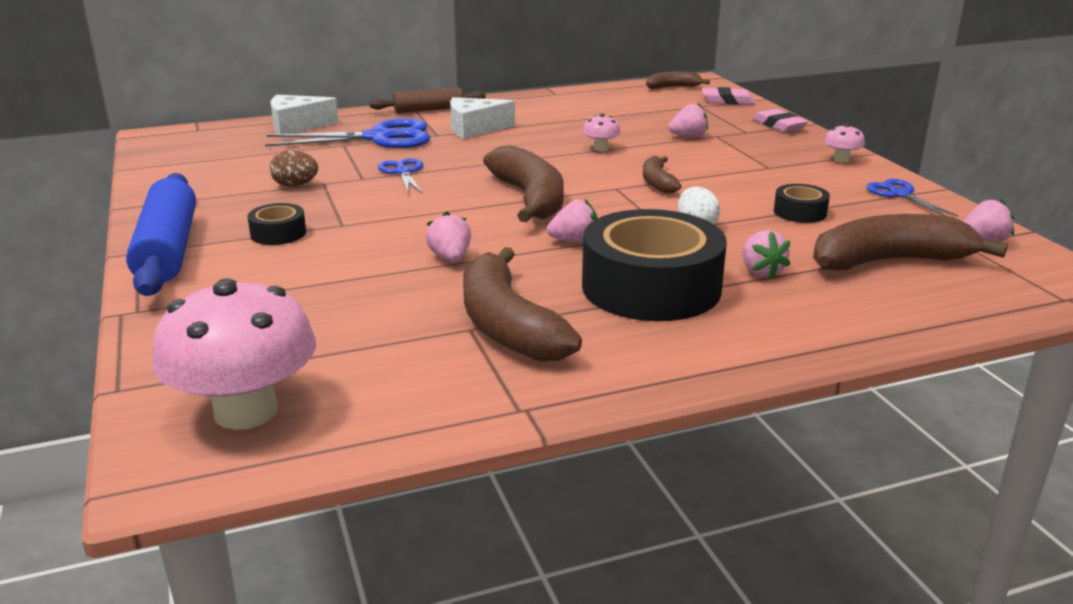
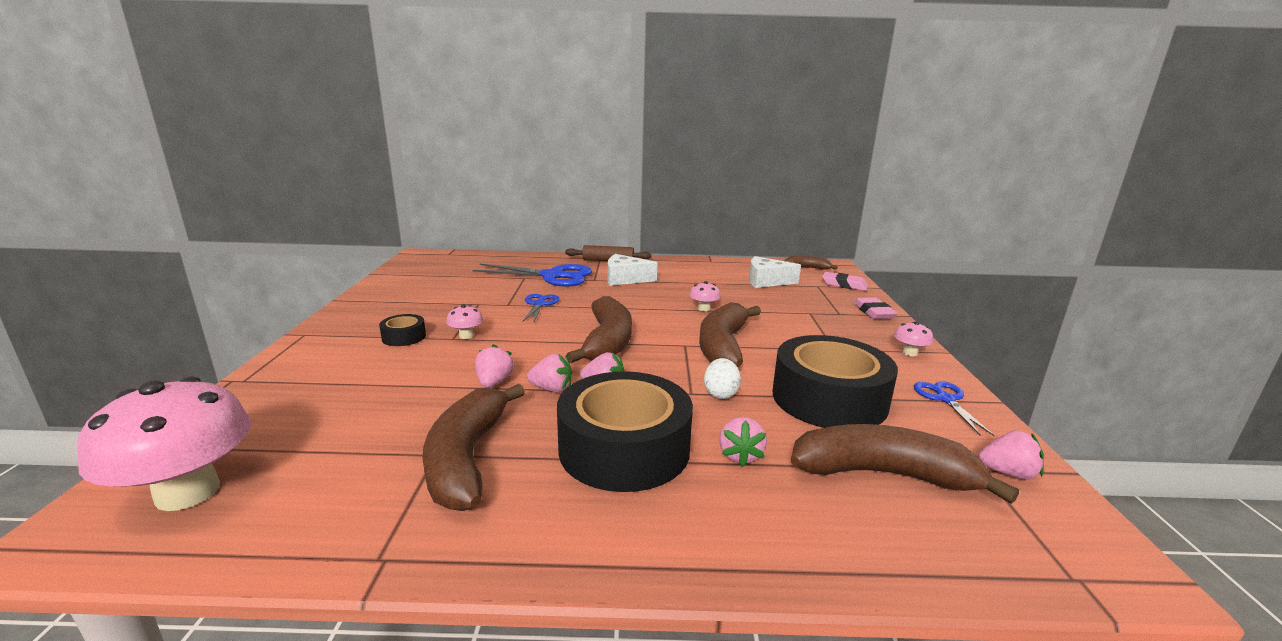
camera: 20 degrees right, 5 degrees down
blue rolling pin [126,173,196,296] -> none
brown egg [270,150,318,187] -> none
white cheese [271,95,339,134] -> white cheese moved to [749,256,801,288]
brown banana [643,156,681,194] -> brown banana [699,302,761,367], size x1.89
pink strawberry [668,103,708,137] -> pink strawberry moved to [527,354,572,393]
black tape [774,184,830,223] -> black tape [773,335,898,428], size x2.27
none -> pink mushroom [446,305,483,339]

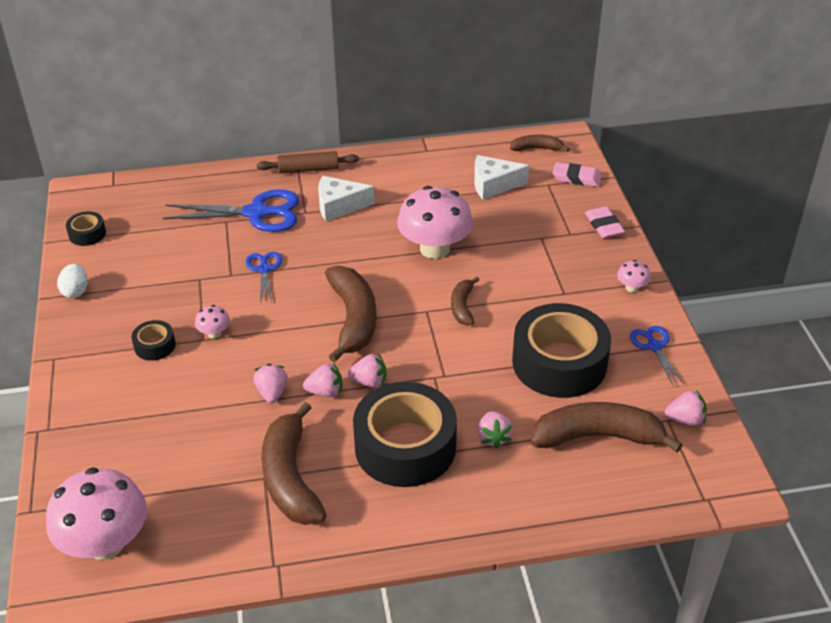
camera: 10 degrees left, 20 degrees up
pink mushroom [690,281,721,312] -> pink mushroom [397,186,473,259], size x2.32
brown banana [699,302,761,367] -> brown banana [451,277,479,326], size x0.53
white egg [704,358,741,399] -> white egg moved to [57,264,88,298]
none -> black tape [66,211,106,246]

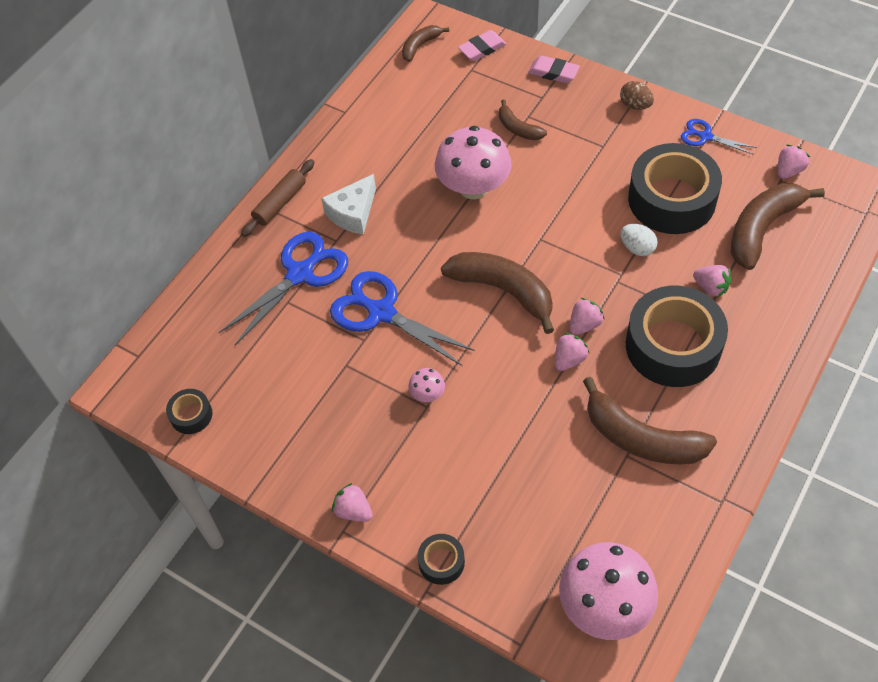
camera: 45 degrees left, 15 degrees up
white egg [57,264,88,298] -> white egg moved to [621,224,658,256]
black tape [131,320,176,361] -> black tape moved to [417,534,465,585]
blue scissors [245,252,282,303] -> blue scissors [330,271,475,366], size x1.87
pink strawberry [254,364,288,403] -> pink strawberry moved to [332,483,373,522]
brown banana [451,277,479,326] -> brown banana moved to [499,99,547,140]
white cheese [474,155,529,200] -> none
pink mushroom [617,260,651,292] -> brown egg [620,81,654,110]

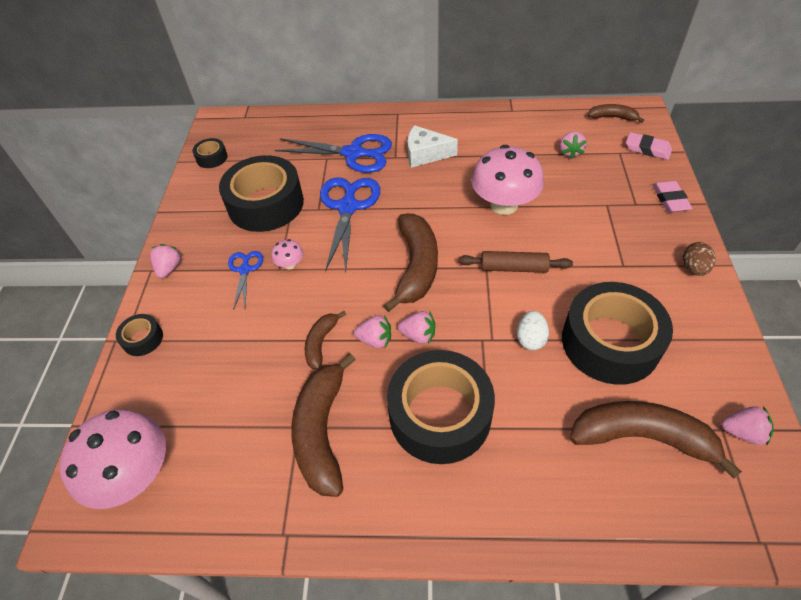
camera: 60 degrees right, 5 degrees down
brown rolling pin [241,159,314,237] -> brown rolling pin moved to [458,251,573,273]
brown banana [499,99,547,140] -> brown banana moved to [305,311,346,370]
blue scissors [681,119,757,155] -> blue scissors moved to [228,251,263,310]
pink strawberry [693,265,731,297] -> pink strawberry moved to [560,131,587,159]
none -> black tape [219,155,304,232]

